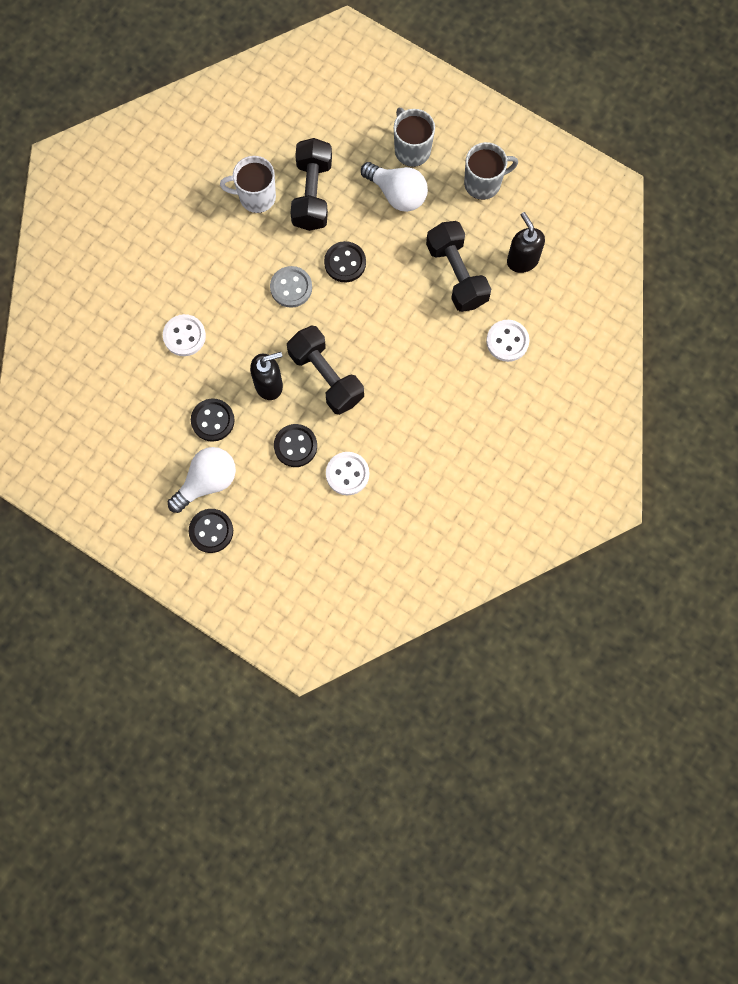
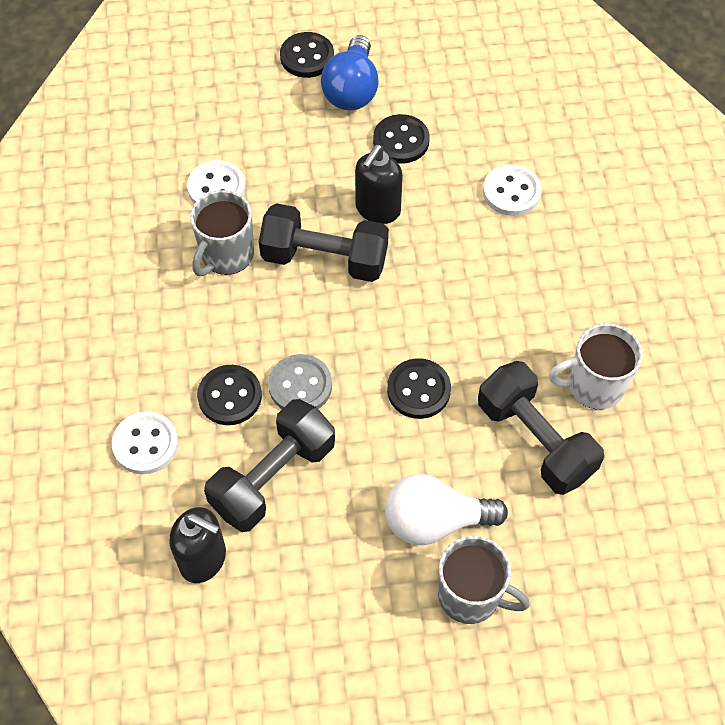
camera: 140 degrees right, 15 degrees down
white light bulb [168,447,236,513] -> blue light bulb [321,35,379,110]
white mug [220,156,276,213] -> white mug turned 150 degrees counterclockwise [549,323,643,410]
grey button [270,266,312,308] -> grey button moved to [268,354,332,409]
black button [274,424,317,467] -> black button moved to [197,365,262,425]
black dumbbell [426,221,491,312] -> black dumbbell turned 75 degrees counterclockwise [204,399,335,532]
grey mug [464,142,518,200] -> grey mug moved to [190,190,254,276]

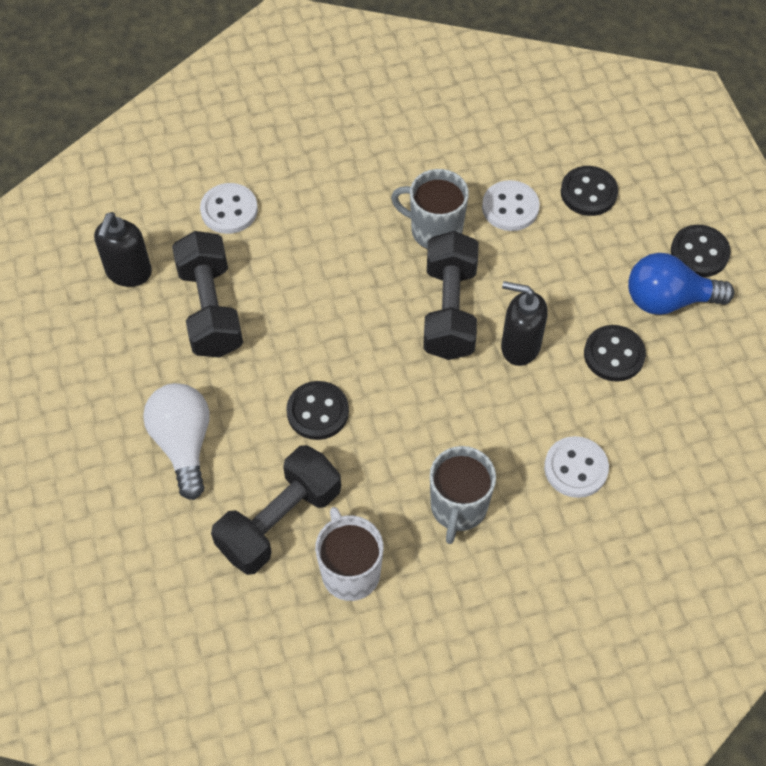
camera: 80 degrees right, 0 degrees up
black button [197,365,262,425] -> black button moved to [561,166,618,216]
black dumbbell [204,399,335,532] -> black dumbbell turned 45 degrees clockwise [172,231,243,358]
grey button [268,354,332,409] -> none
grey mug [438,536,530,624] -> grey mug moved to [430,446,496,544]

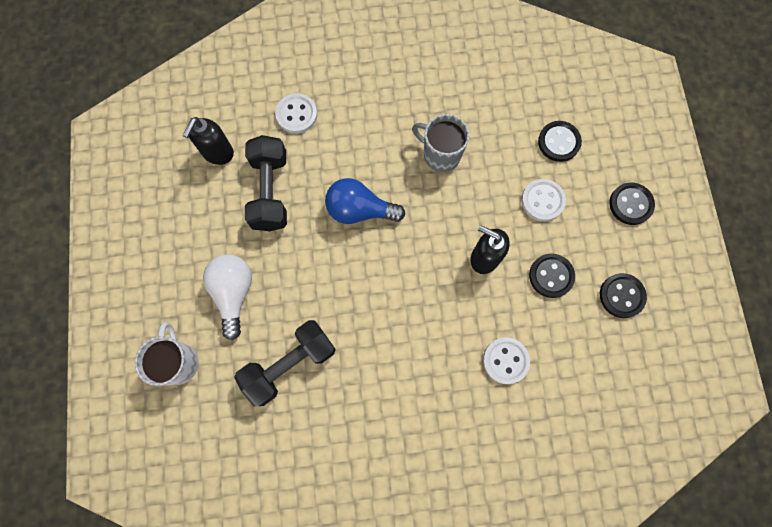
camera: 10 degrees right, 15 degrees up
black button [286,381,349,440] -> black button moved to [600,273,647,318]
white mug [315,507,383,601] -> white mug moved to [135,322,199,386]
black dumbbell [423,231,478,360] -> none
grey mug [430,446,496,544] -> none
white button [482,180,540,231] -> white button moved to [521,179,566,221]
blue light bulb [628,253,734,315] -> blue light bulb moved to [325,178,405,224]

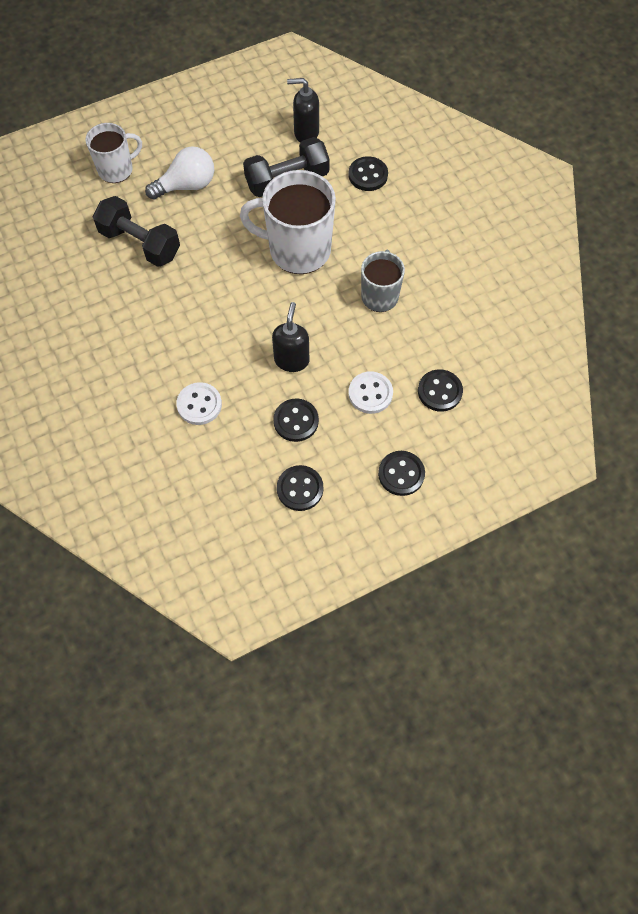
camera: 70 degrees right, 10 degrees down
white button [275,93,317,134] -> black button [349,156,388,191]
blue light bulb [325,178,405,224] -> white mug [240,170,336,274]

